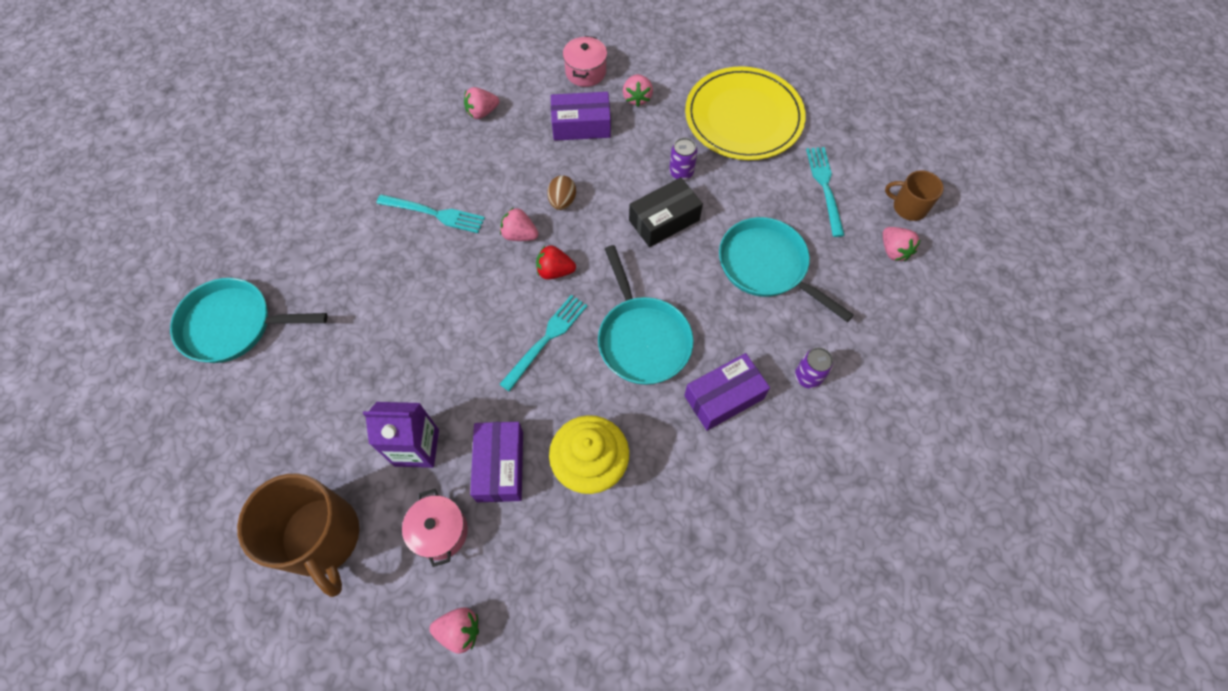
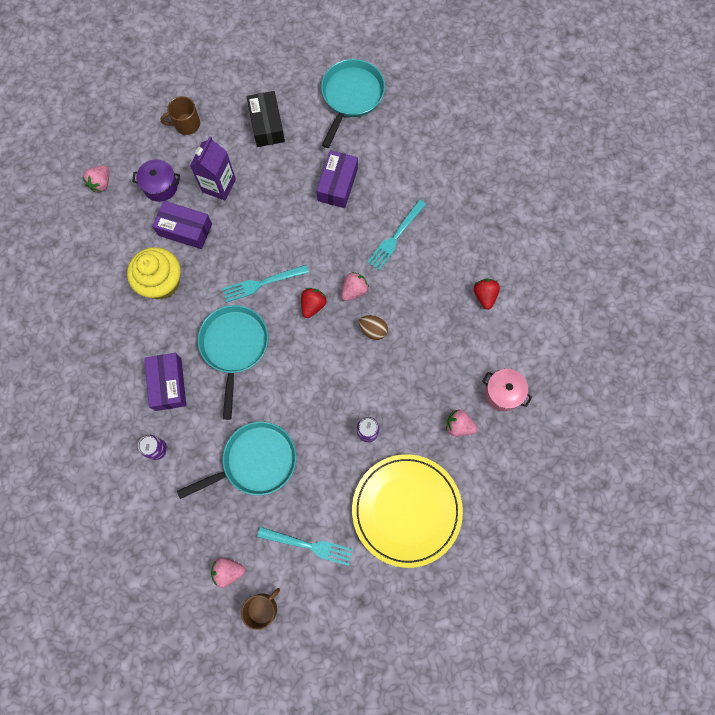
camera: 110 degrees right, 10 degrees up
brown mug [237,474,359,597] -> brown mug [160,96,200,135], size x0.53
pink pot [402,489,468,567] -> purple pot [132,159,180,202]
pink strawberry [464,87,499,119] -> red strawberry [473,279,500,310]
turquoise fork [499,295,587,392] -> turquoise fork turned 105 degrees clockwise [222,265,309,303]
purple box [551,92,611,141] -> purple box moved to [316,150,358,208]
turquoise pan [598,245,694,385] -> turquoise pan turned 90 degrees clockwise [198,305,268,420]
black box [629,177,703,247] -> black box moved to [247,91,285,147]

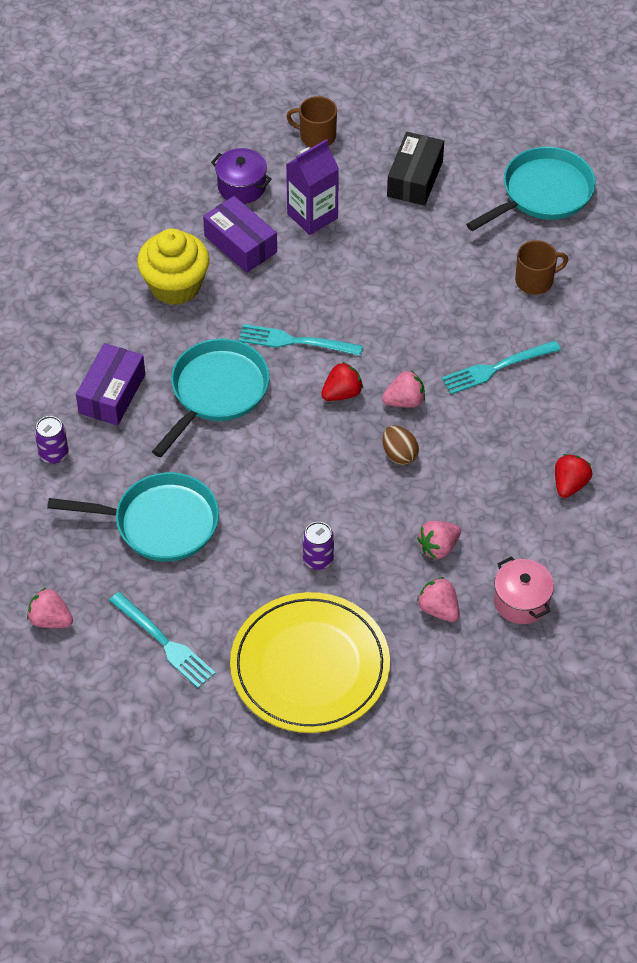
camera: 30 degrees right, 20 degrees down
pink strawberry [82,165,109,192] -> pink strawberry moved to [417,521,461,559]
brown mug [241,588,280,630] -> brown mug moved to [515,240,568,295]
purple box [316,150,358,208] -> none

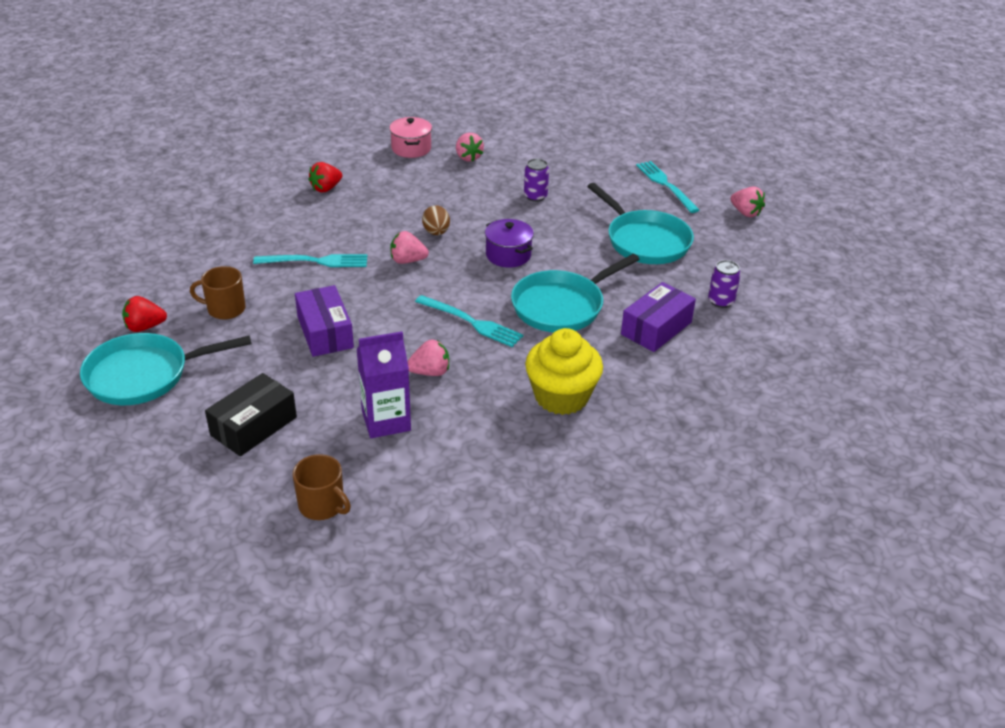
camera: 160 degrees left, 15 degrees down
turquoise pan [47,472,219,562] -> turquoise pan turned 150 degrees counterclockwise [587,183,694,264]
purple box [203,196,277,273] -> purple box moved to [295,285,354,357]
purple pot [211,148,272,204] -> purple pot moved to [485,219,534,268]
yellow plate [230,592,390,733] -> none
red strawberry [321,362,363,401] -> red strawberry moved to [122,296,167,332]
pink strawberry [417,521,461,559] -> pink strawberry moved to [407,340,449,376]

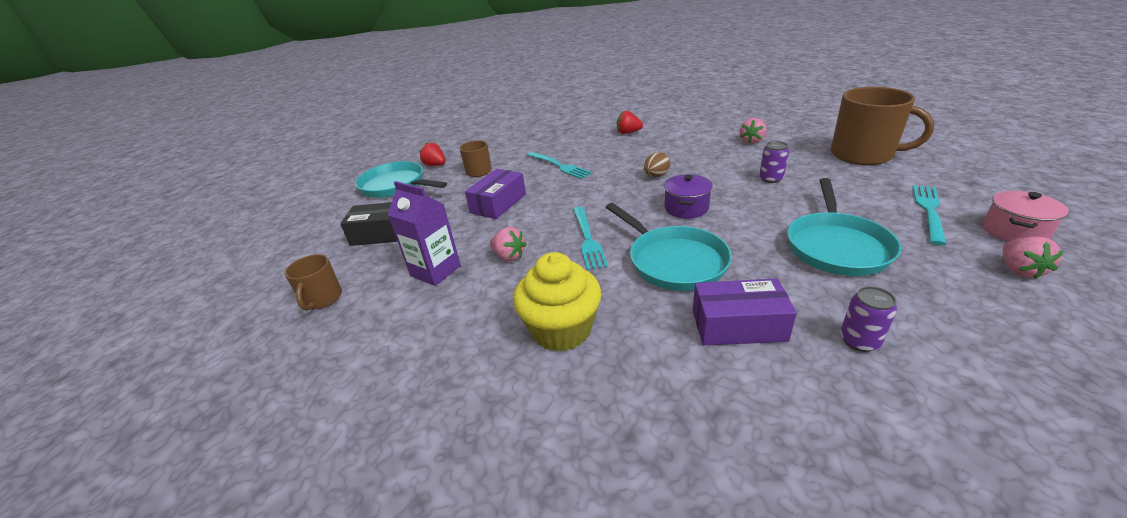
camera: 55 degrees right, 5 degrees down
pink pot [389,117,432,158] -> pink pot moved to [983,191,1069,242]
pink strawberry [390,231,429,264] -> none
turquoise pan [511,254,639,332] -> turquoise pan turned 135 degrees counterclockwise [606,203,732,291]
none -> brown mug [831,87,934,165]

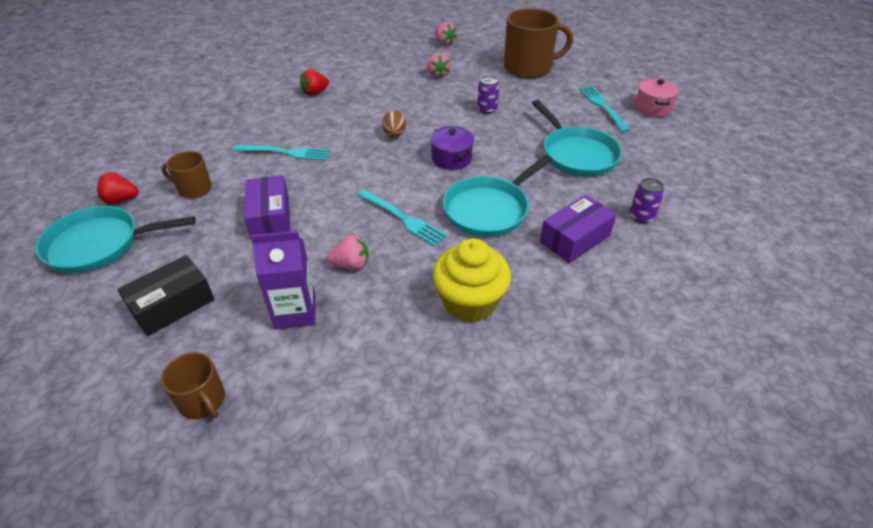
camera: 45 degrees left, 10 degrees up
turquoise pan [606,203,732,291] -> turquoise pan turned 120 degrees clockwise [443,155,552,237]
pink strawberry [1003,236,1064,279] -> pink strawberry moved to [435,22,457,46]

